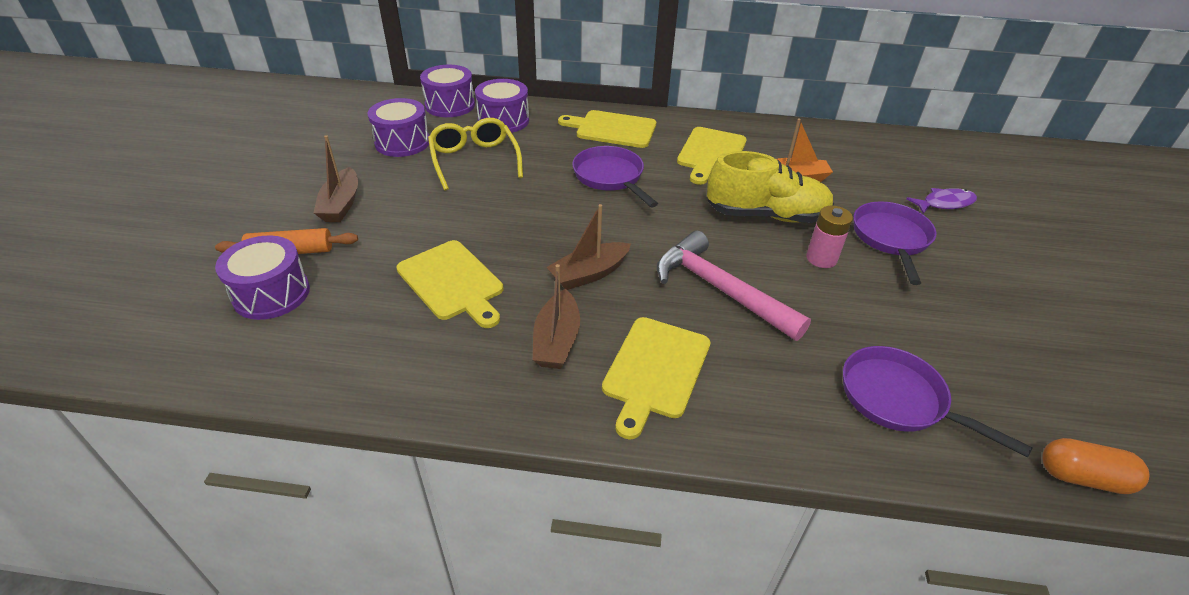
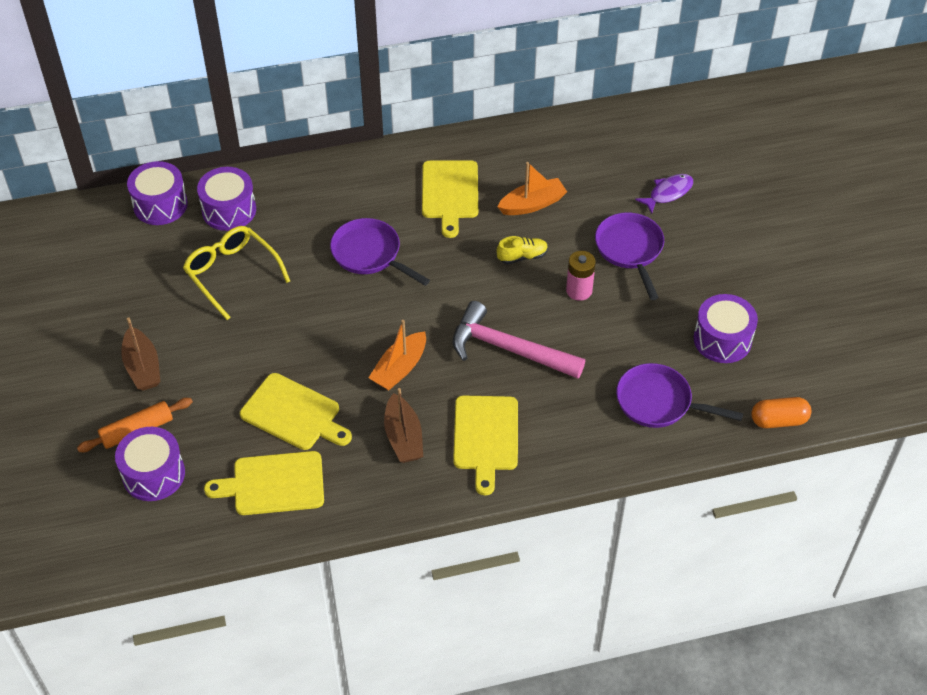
camera: 20 degrees left, 10 degrees up
purple drum [367,98,429,157] -> purple drum moved to [694,294,758,363]
brown boat [546,204,631,290] -> orange boat [369,320,426,390]
yellow cutting board [558,110,656,148] -> yellow cutting board moved to [204,451,324,515]
yellow shoe [707,151,834,223] -> yellow shoe [497,236,548,264], size x0.47

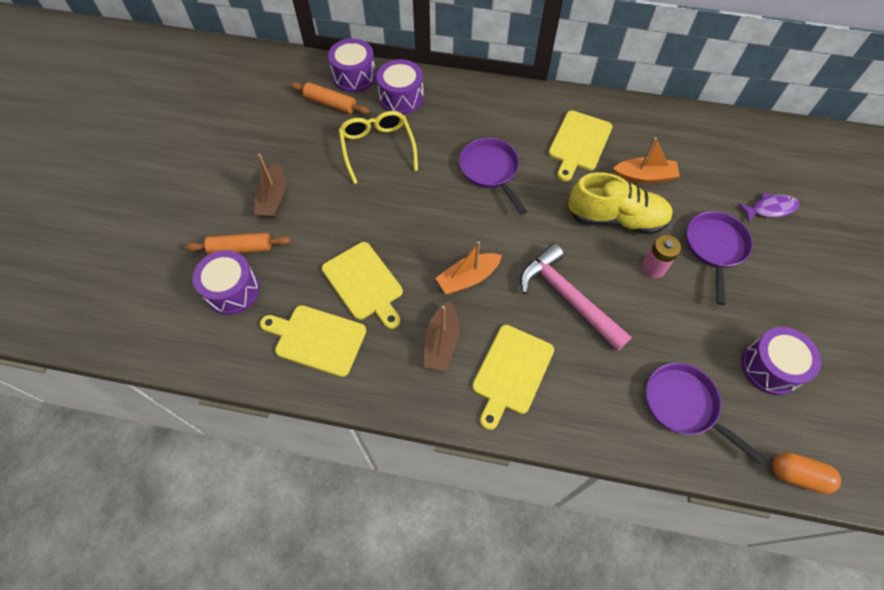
camera: 25 degrees right, 10 degrees up
yellow shoe [497,236,548,264] -> yellow shoe [568,172,673,235], size x2.12
none -> orange rolling pin [290,82,370,115]

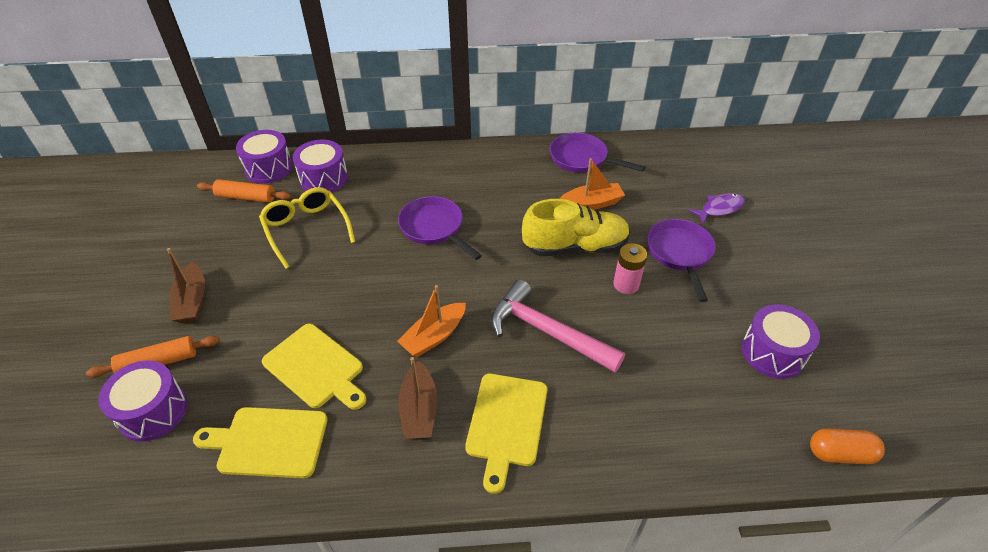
camera: 15 degrees left, 15 degrees down
yellow cutting board [548,111,612,181] -> none
purple pan [646,363,766,465] -> purple pan moved to [549,133,645,173]

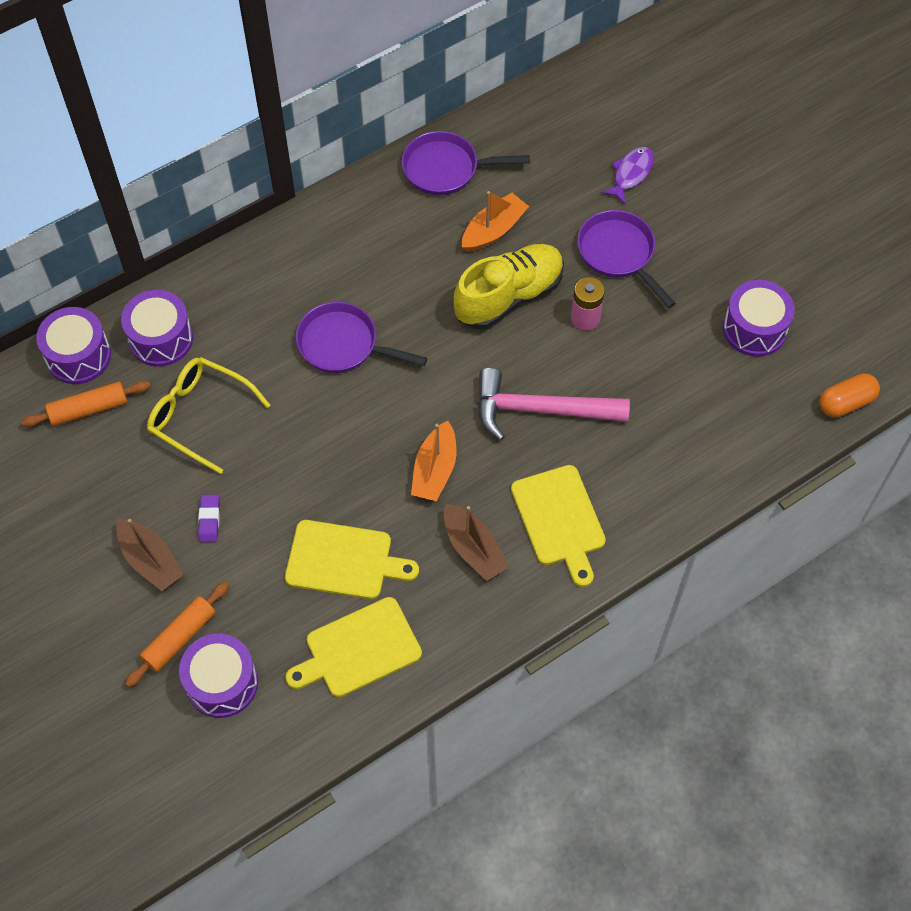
camera: 30 degrees left, 15 degrees up
none -> purple eraser [198,495,220,542]

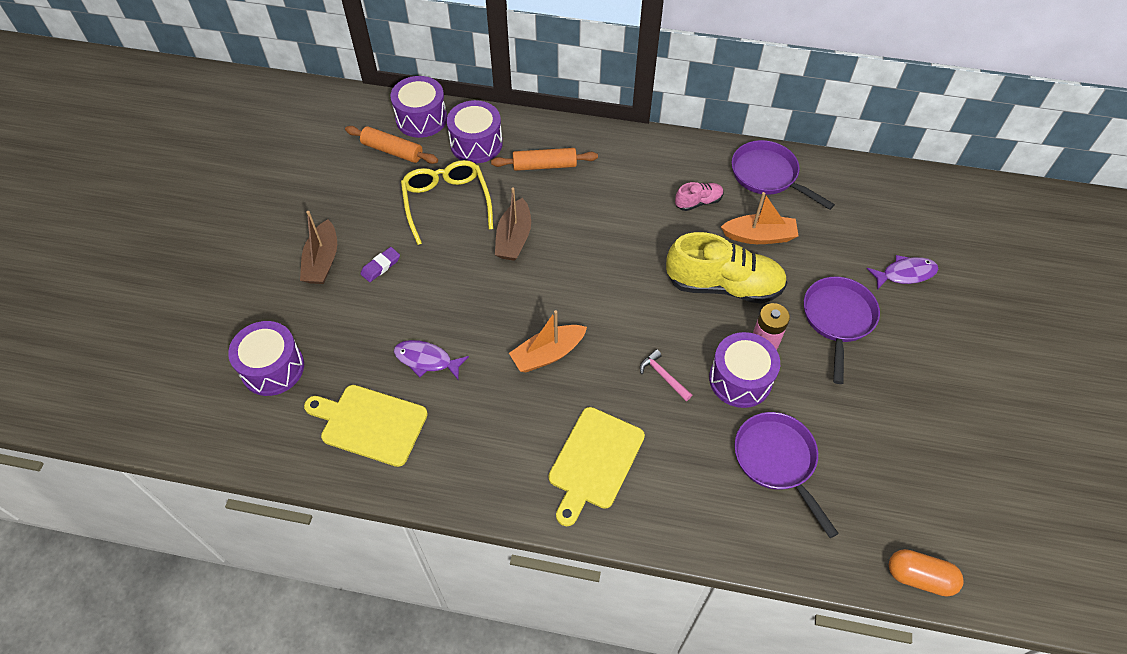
camera: 45 degrees right, 5 degrees down
orange rolling pin [125,582,229,687] -> orange rolling pin moved to [491,148,598,171]
yellow cutting board [285,520,419,599] -> purple fish [394,340,469,379]
purple pan [296,302,427,373] -> purple pan moved to [734,412,839,538]
brown boat [444,504,509,581] -> brown boat moved to [495,187,531,261]
pink hammer [477,368,630,441] -> pink hammer [640,349,692,401], size x0.42
purple drum [723,280,795,357] -> purple drum moved to [709,332,780,408]
none -> pink shoe [675,182,724,211]

